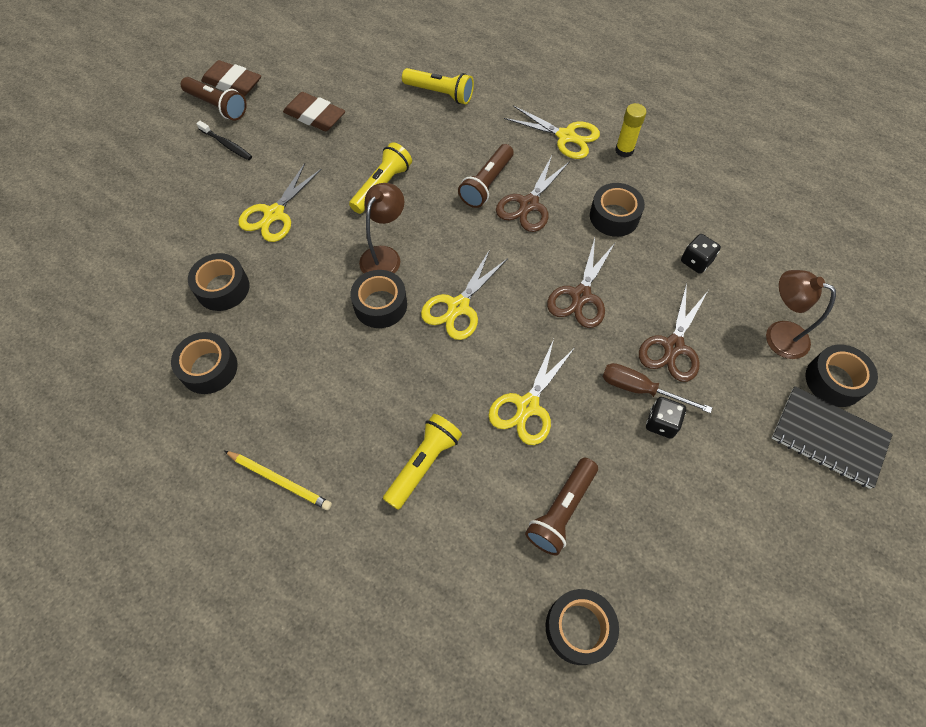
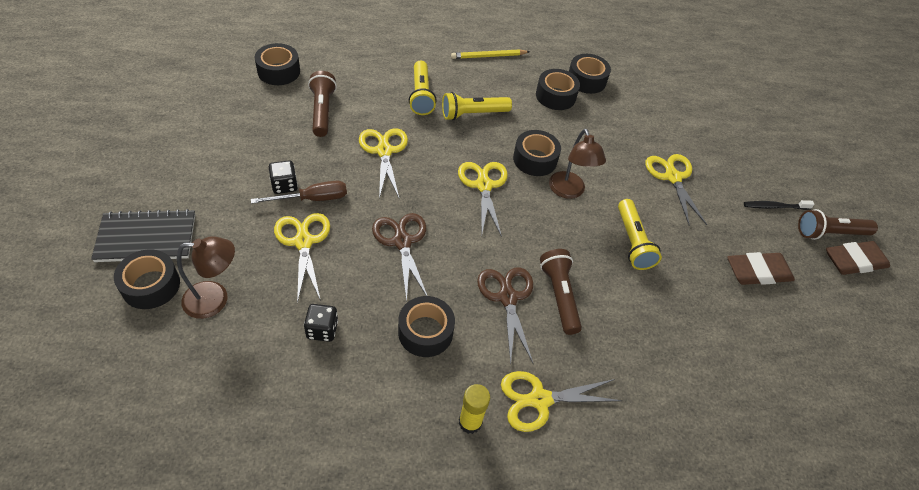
camera: 135 degrees right, 10 degrees down
black tape [188,253,250,311] -> black tape moved to [536,69,580,110]
yellow flashlight [402,68,474,104] -> yellow flashlight moved to [442,92,512,120]
brown scissors [639,283,708,382] -> yellow scissors [274,213,330,303]

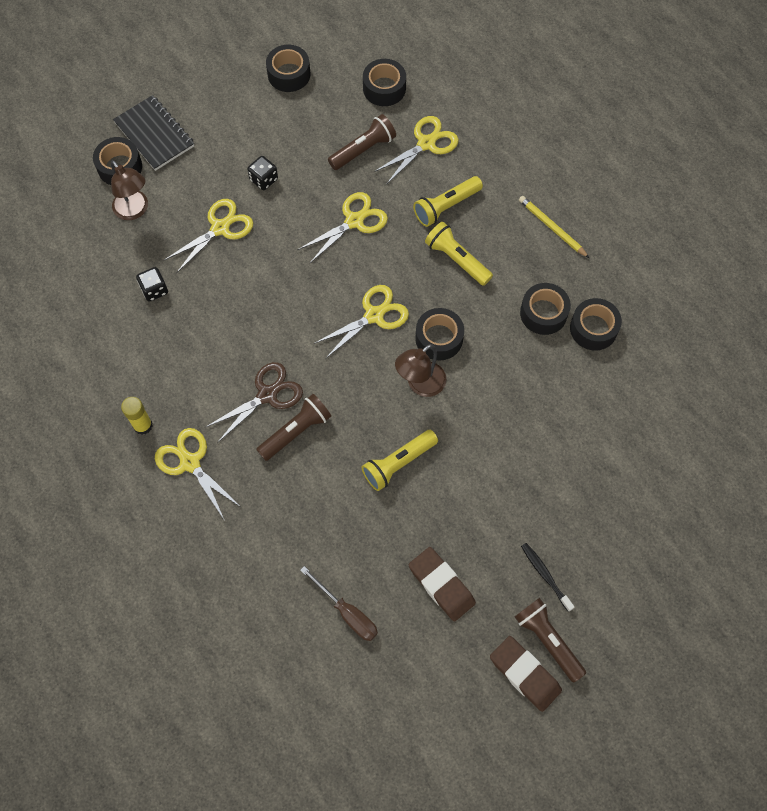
camera: 65 degrees right, 15 degrees up
brown screwdriver [251,181,347,204] -> brown screwdriver moved to [300,566,378,641]
brown scissors [372,213,427,302] -> none
black tape [398,296,455,357] -> black tape moved to [266,45,310,92]
yellow scissors [645,154,707,226] -> yellow scissors moved to [374,116,459,185]

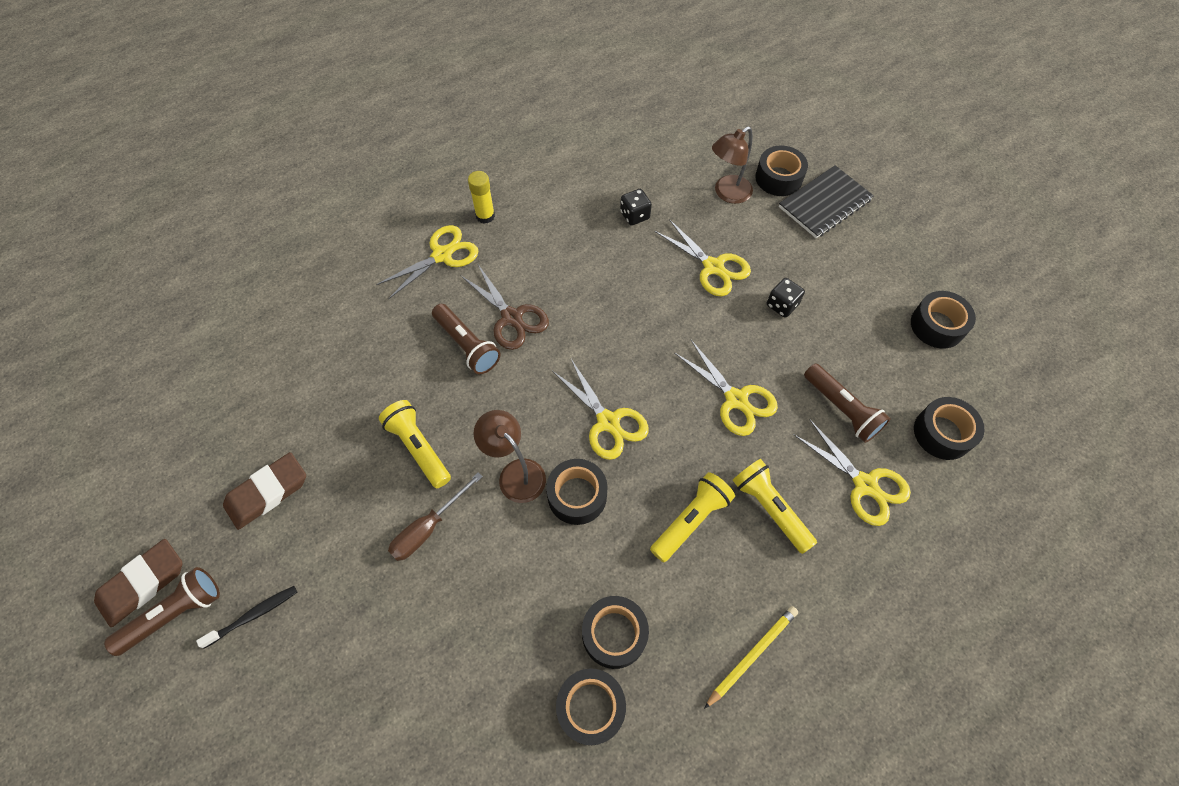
camera: 90 degrees right, 5 degrees down
brown screwdriver [300,566,378,641] -> brown screwdriver moved to [388,472,483,561]

